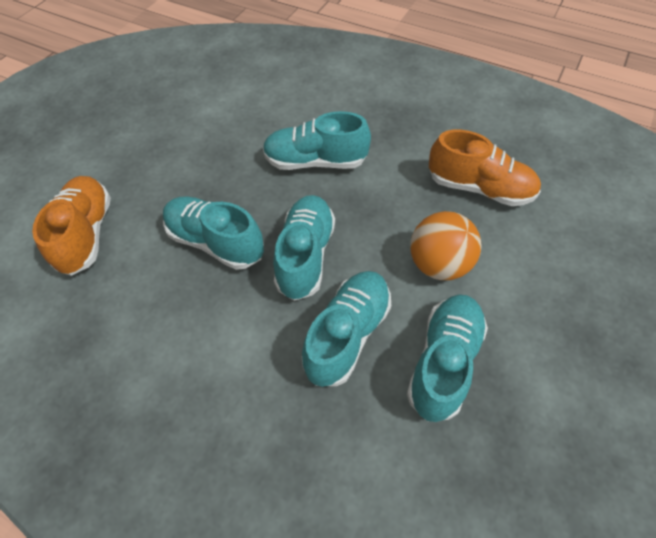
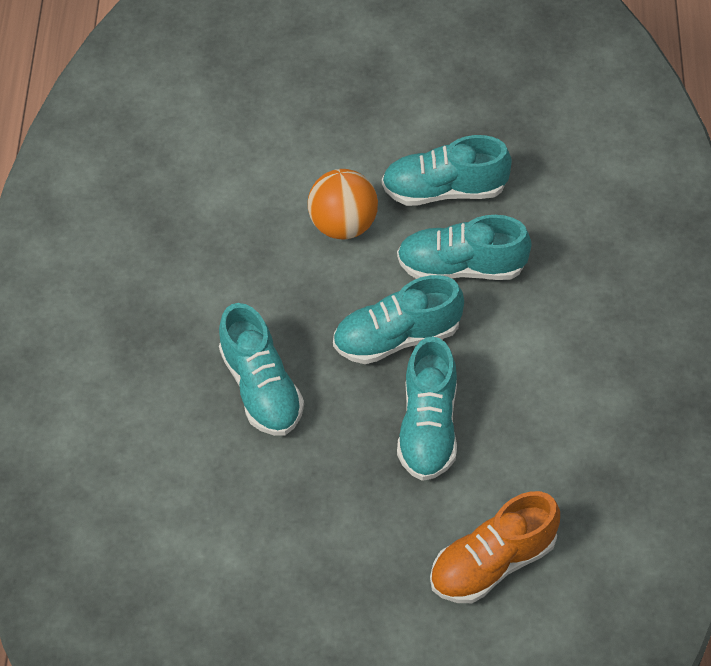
camera: 115 degrees left, 0 degrees up
orange shoe [429,130,541,206] -> none

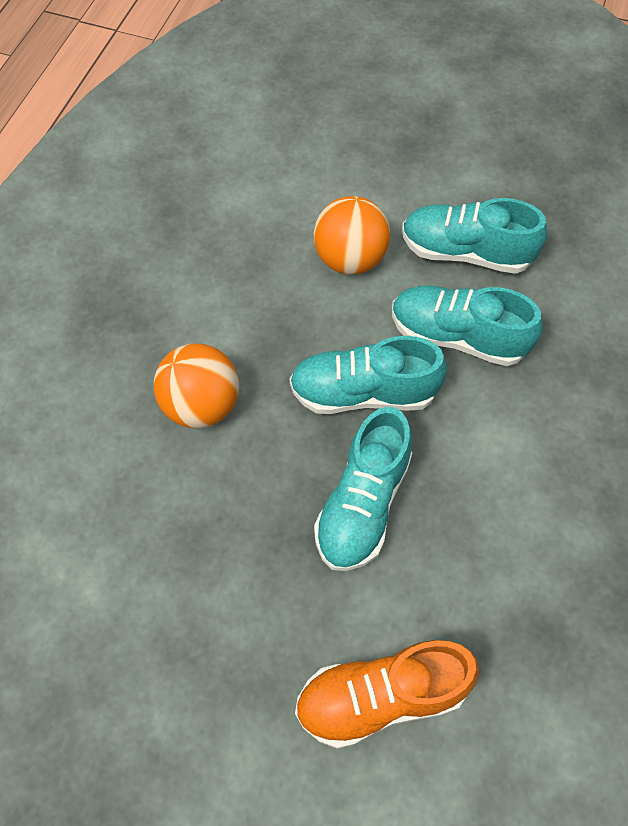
camera: 15 degrees right, 5 degrees up
turquoise shoe [219,303,304,436] -> orange ball [154,344,239,428]

